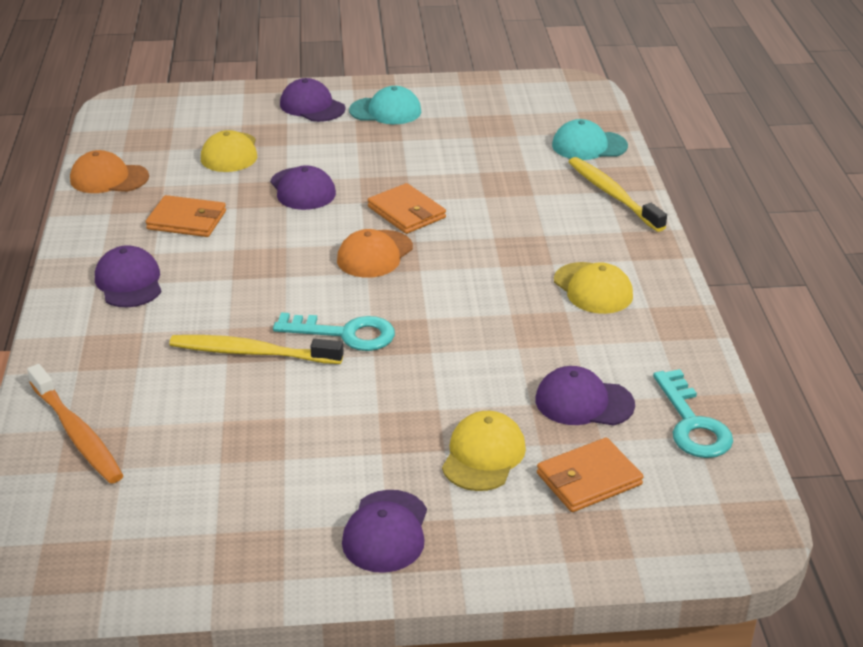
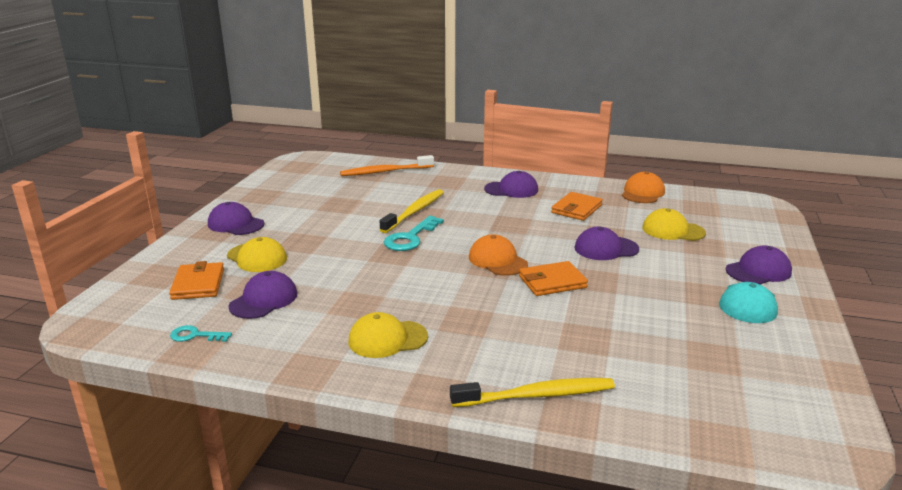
camera: 110 degrees right, 10 degrees down
turquoise cap [552,119,628,160] -> none
turquoise key [653,369,733,458] -> turquoise key [170,325,232,342], size x0.59

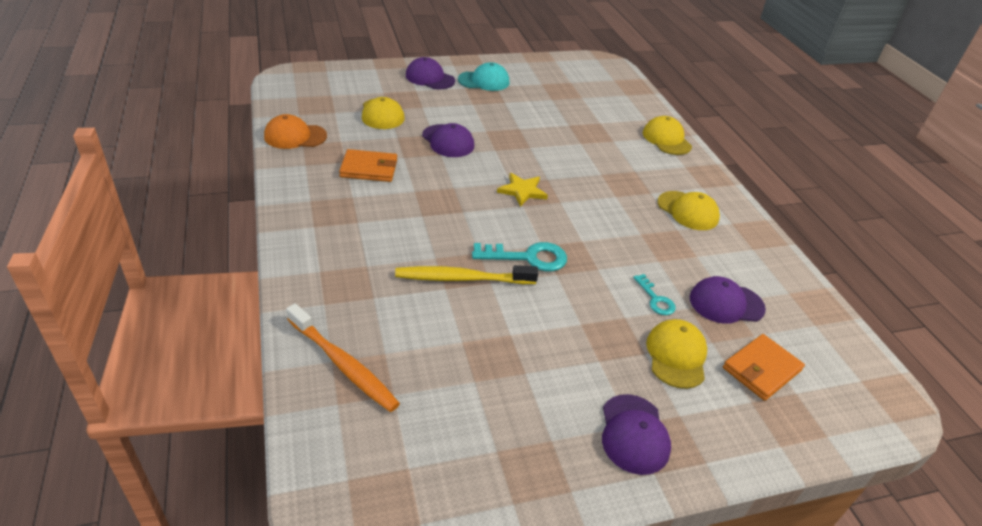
camera: 125 degrees left, 15 degrees up
turquoise key [170,325,232,342] -> turquoise key moved to [633,274,676,315]
yellow toothbrush [450,378,615,407] -> yellow cap [643,116,692,155]
orange cap [469,235,528,276] -> yellow star [497,173,548,207]
purple cap [484,171,538,198] -> none
orange wallet [519,261,588,296] -> none

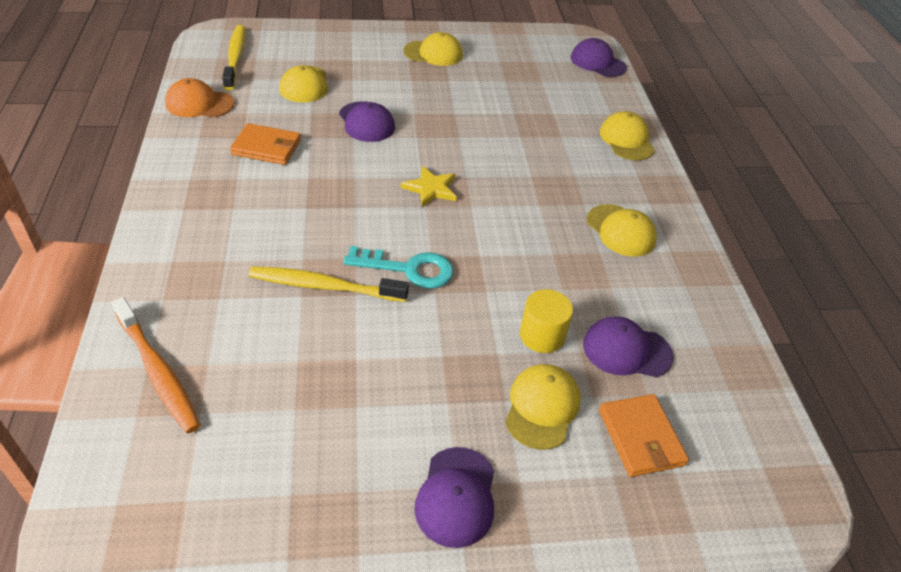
camera: 10 degrees right, 5 degrees up
purple cap [406,57,455,89] -> purple cap moved to [571,38,627,77]
turquoise cap [458,62,509,91] -> yellow cap [404,32,463,66]
turquoise key [633,274,676,315] -> yellow cylinder [520,289,573,353]
orange wallet [723,334,805,401] -> orange wallet turned 75 degrees counterclockwise [599,394,689,477]
none -> yellow toothbrush [222,25,245,90]

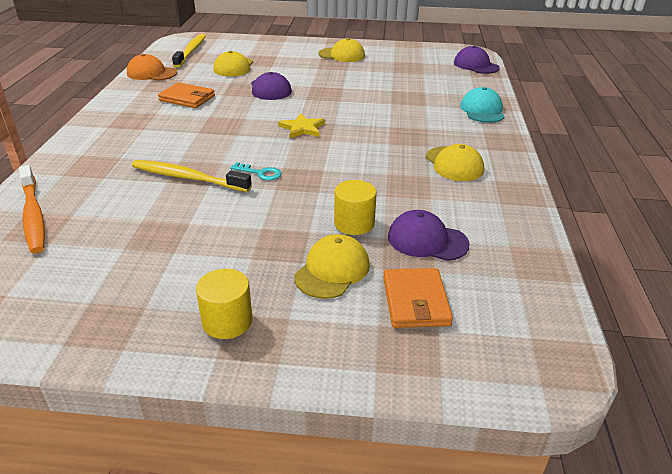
camera: 15 degrees right, 10 degrees down
turquoise key [344,246,453,289] -> turquoise key [230,162,282,181], size x0.59
purple cap [414,447,494,548] -> yellow cylinder [196,269,253,339]
yellow cap [600,111,655,160] -> turquoise cap [460,87,505,123]

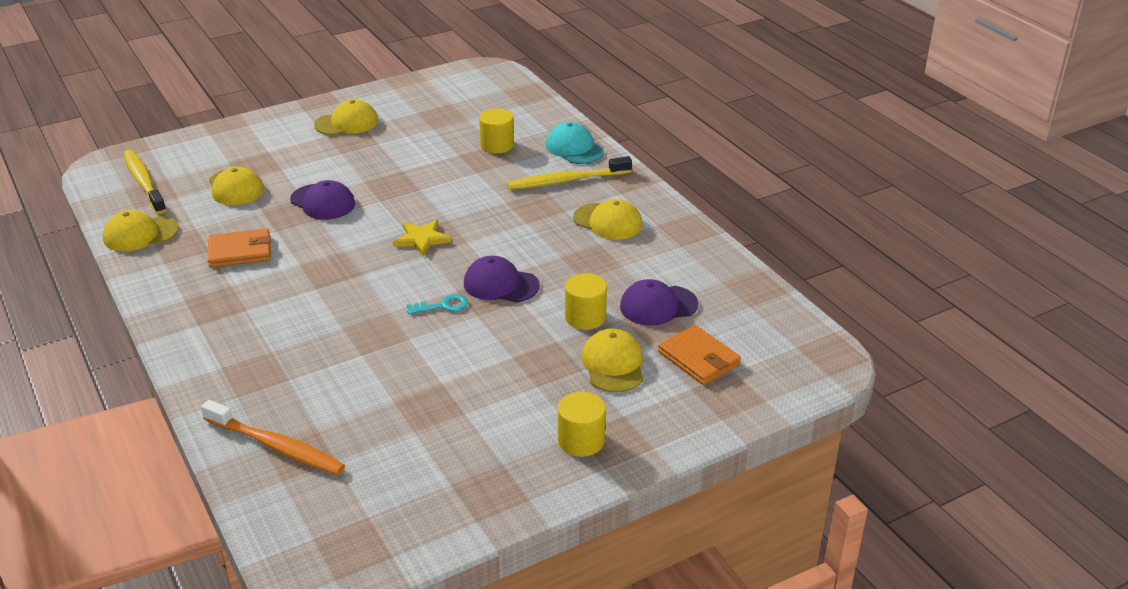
camera: 35 degrees left, 0 degrees up
orange cap [127,54,177,81] -> yellow cap [103,210,179,251]
yellow toothbrush [132,160,252,192] -> yellow toothbrush moved to [507,156,632,190]
purple cap [454,46,500,74] -> purple cap moved to [464,256,540,302]
none -> yellow cylinder [479,108,514,153]

